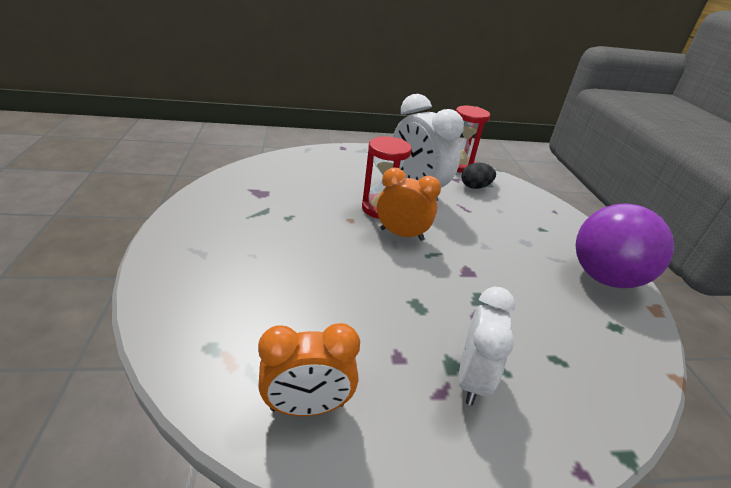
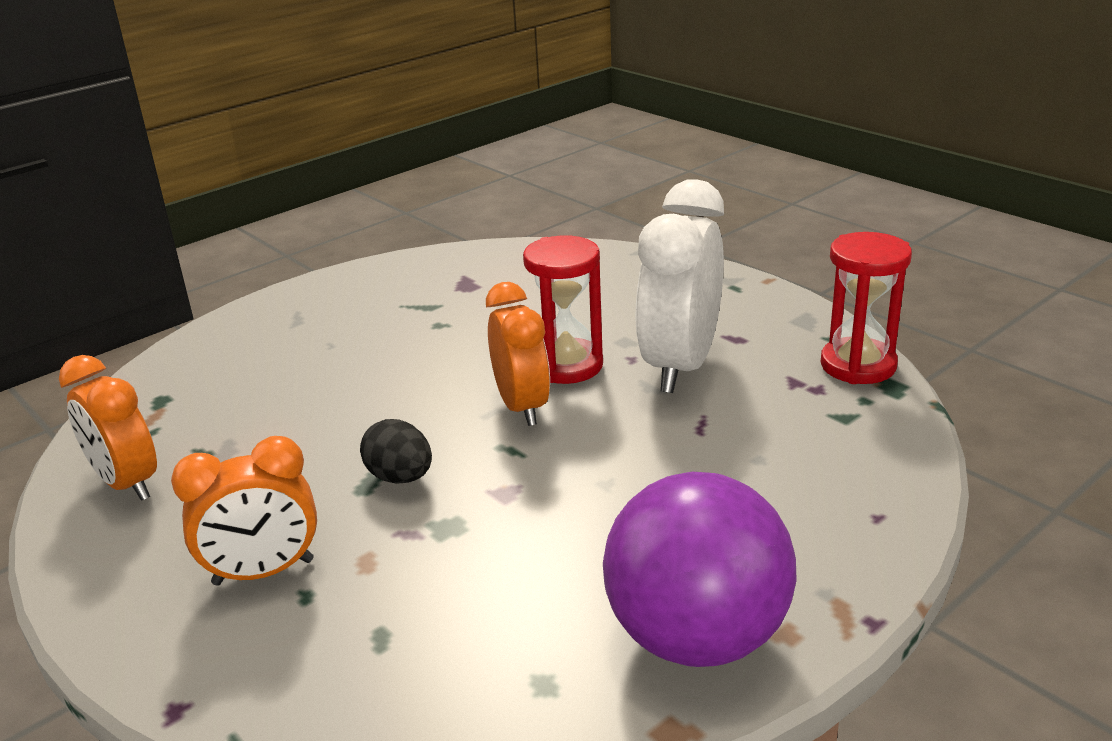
camera: 60 degrees right, 5 degrees down
white clock [458,287,515,406] -> orange clock [171,436,317,586]
black egg [461,162,496,189] -> black egg moved to [360,419,432,484]

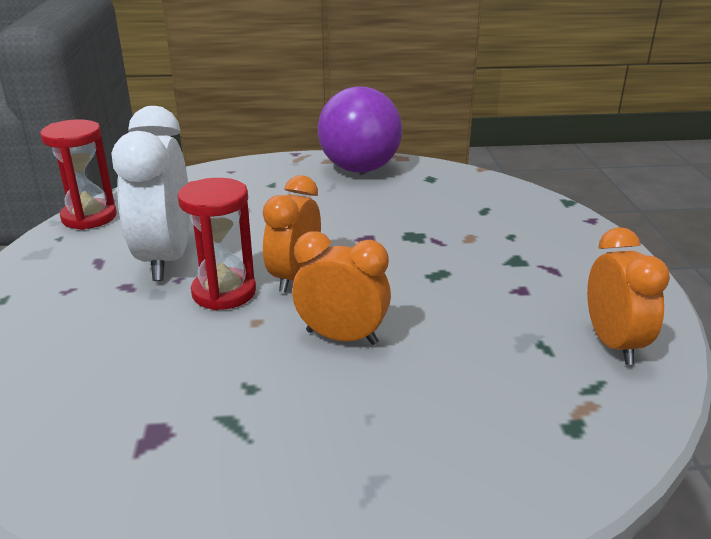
camera: 145 degrees left, 0 degrees up
orange clock [171,436,317,586] -> orange clock moved to [292,231,391,345]
black egg [360,419,432,484] -> none
white clock [635,179,724,393] -> white clock turned 120 degrees clockwise [111,106,190,281]

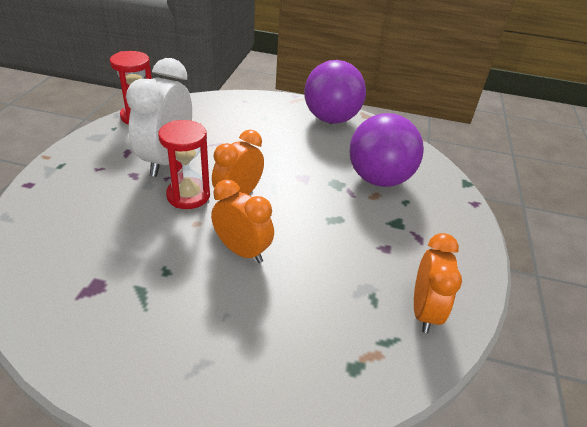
camera: 15 degrees right, 10 degrees up
none -> purple ball [349,113,424,187]

